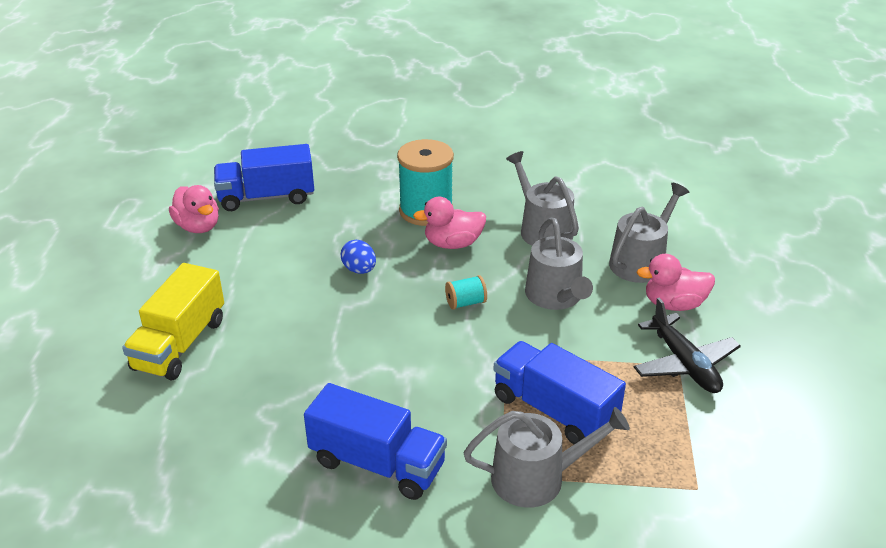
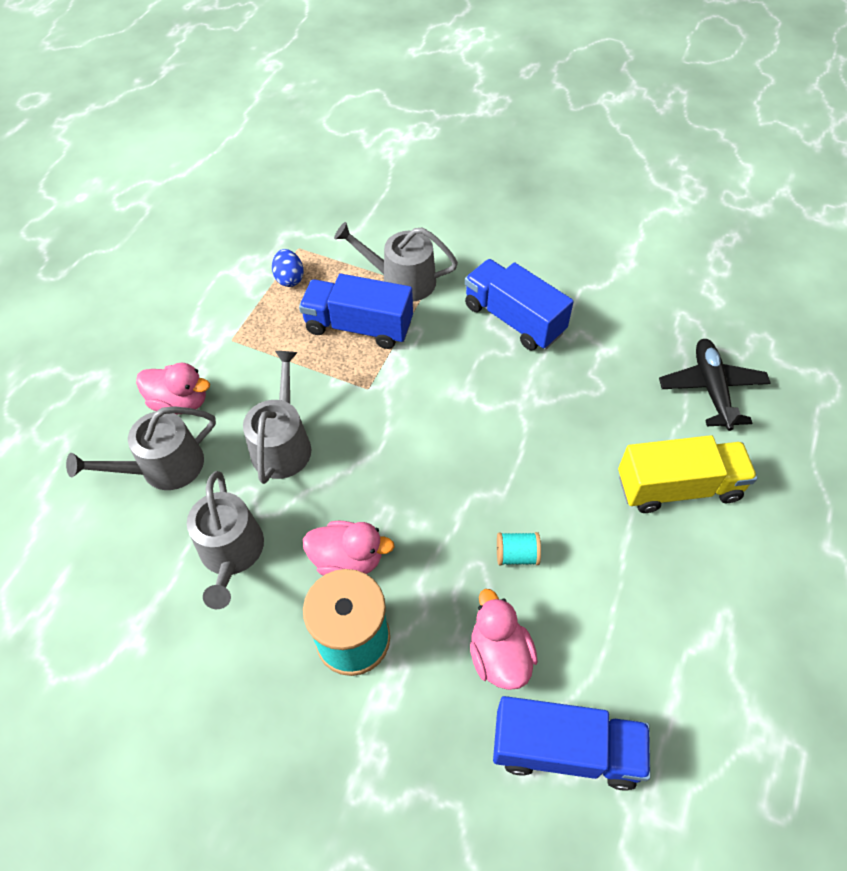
camera: 160 degrees left, 20 degrees up
yellow truck [122,263,224,380] -> yellow truck turned 45 degrees clockwise [618,435,757,513]
pink duck [169,185,219,233] -> pink duck moved to [470,589,538,690]
blue egg [341,240,376,274] -> blue egg moved to [272,249,304,287]
turquoise spool [445,275,487,310] -> turquoise spool moved to [497,532,541,566]
blue truck [493,341,626,444] -> blue truck turned 135 degrees clockwise [299,274,413,349]
black plane [634,298,741,393] -> black plane moved to [659,339,770,431]

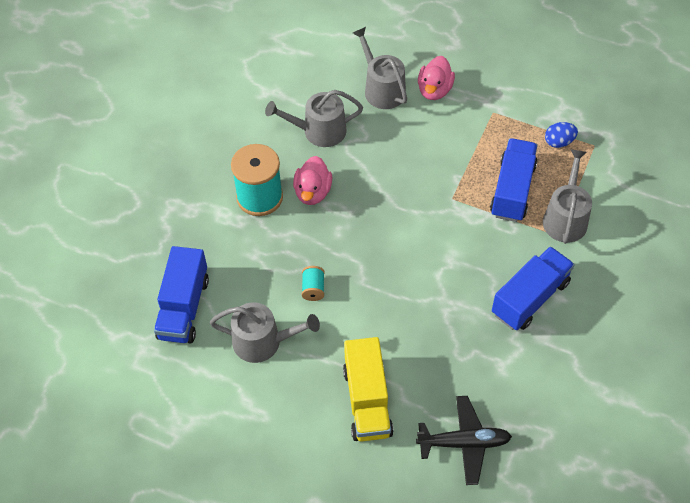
camera: 90 degrees right, 0 degrees up
grey watering can [243,351,311,484] -> grey watering can moved to [210,302,320,363]
pink duck [470,589,538,690] -> none

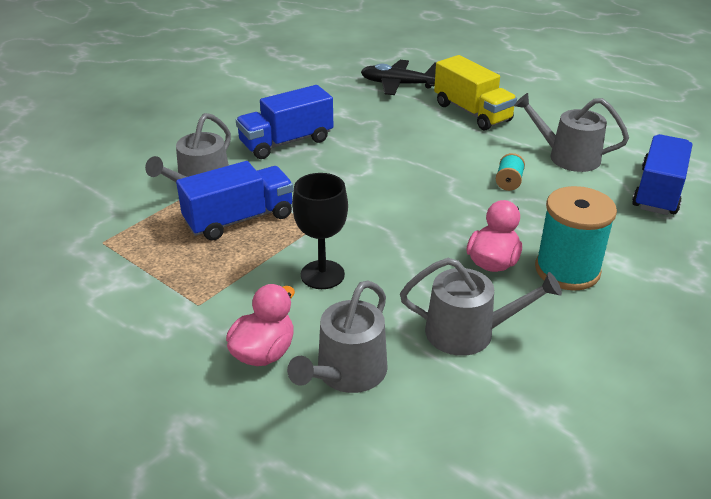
camera: 165 degrees left, 20 degrees down
yellow truck [343,337,394,442] -> yellow truck turned 135 degrees clockwise [434,55,517,130]
grey watering can [353,27,407,109] -> grey watering can turned 45 degrees clockwise [287,280,388,393]
blue truck [490,138,538,222] -> blue truck turned 150 degrees counterclockwise [176,161,294,241]
blue egg [545,122,578,148] -> none
none -> black goblet [292,173,348,289]

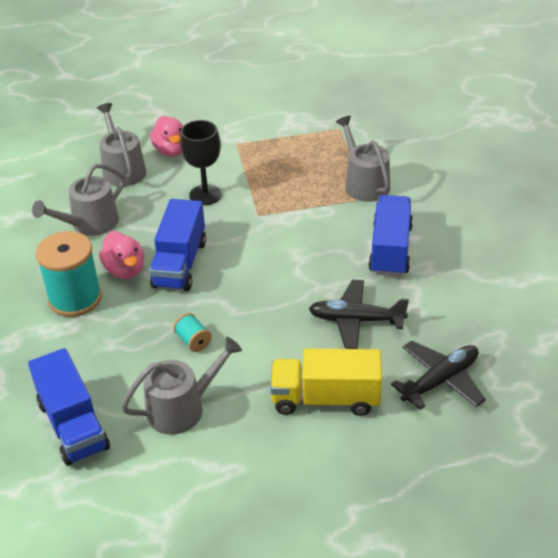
camera: 130 degrees right, 5 degrees up
blue truck [176,161,294,241] -> blue truck moved to [149,199,206,291]
none -> black plane [309,280,409,349]

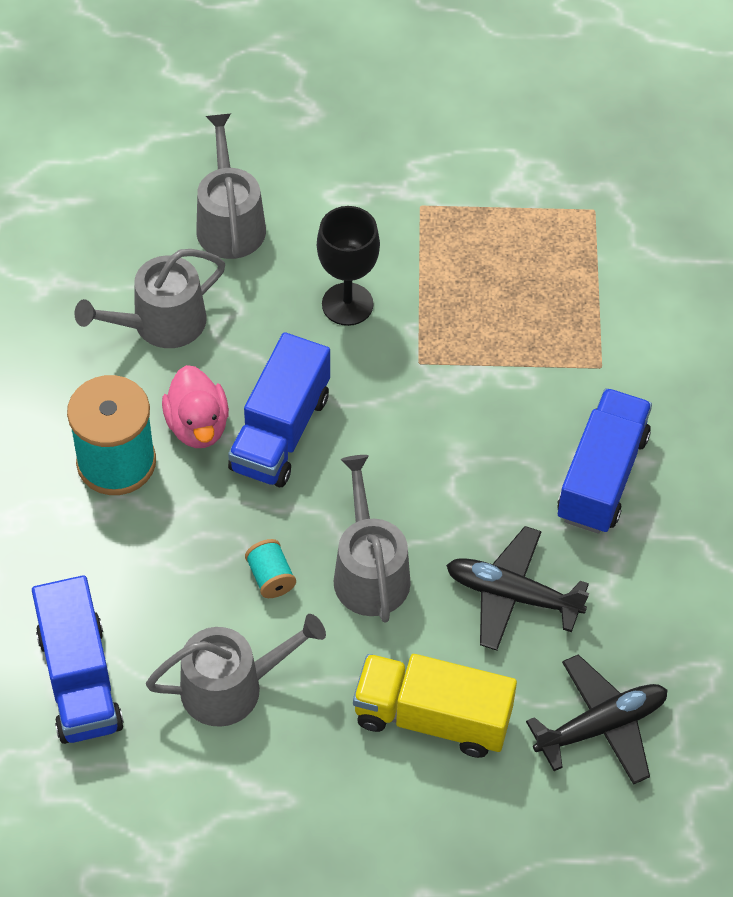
camera: 10 degrees right, 15 degrees up
pink duck [150,116,183,157] -> none
grey watering can [336,116,390,202] -> grey watering can moved to [334,455,411,623]

